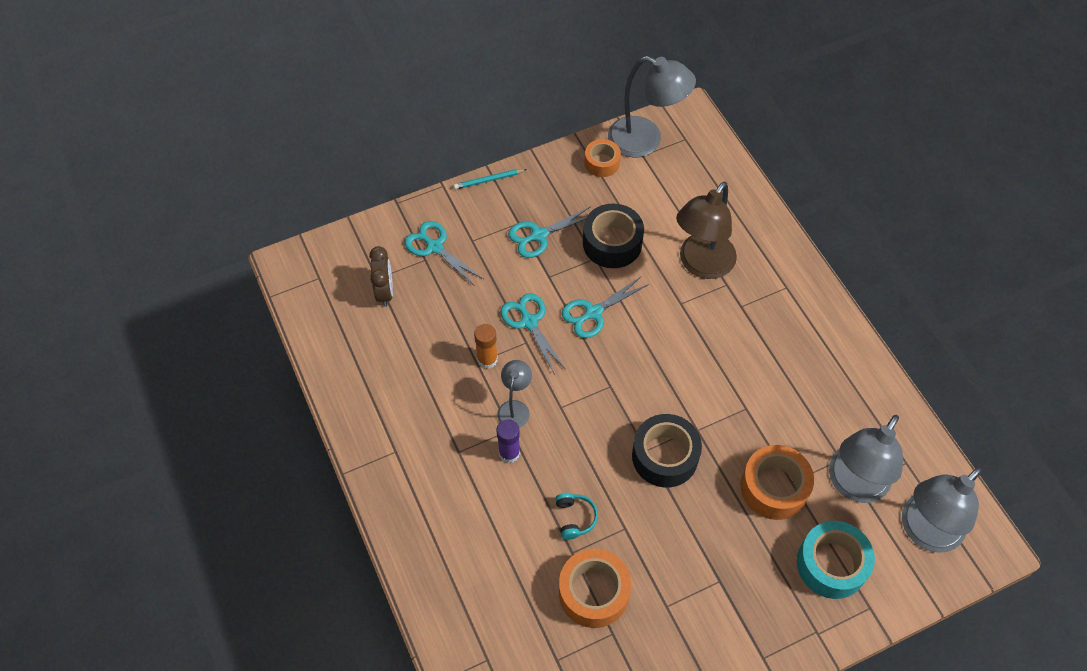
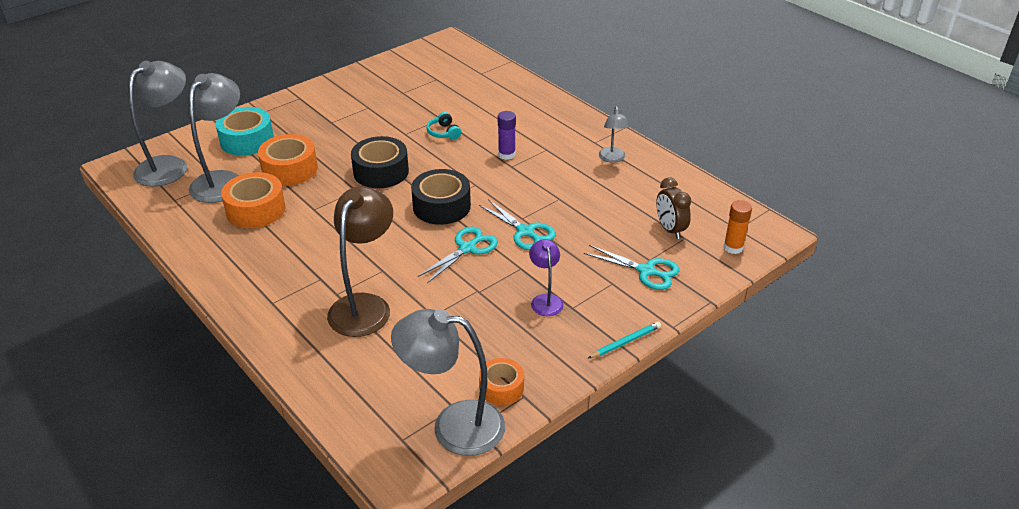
camera: 165 degrees right, 20 degrees down
orange glue stick [474,324,498,369] -> orange glue stick moved to [723,200,752,254]
grey lamp [497,360,532,428] -> grey lamp moved to [599,106,630,163]
turquoise scissors [508,207,590,258] -> purple lamp [529,239,564,316]
orange tape [559,549,631,628] -> orange tape moved to [221,172,286,228]
black tape [583,204,644,268] -> black tape moved to [411,169,471,225]

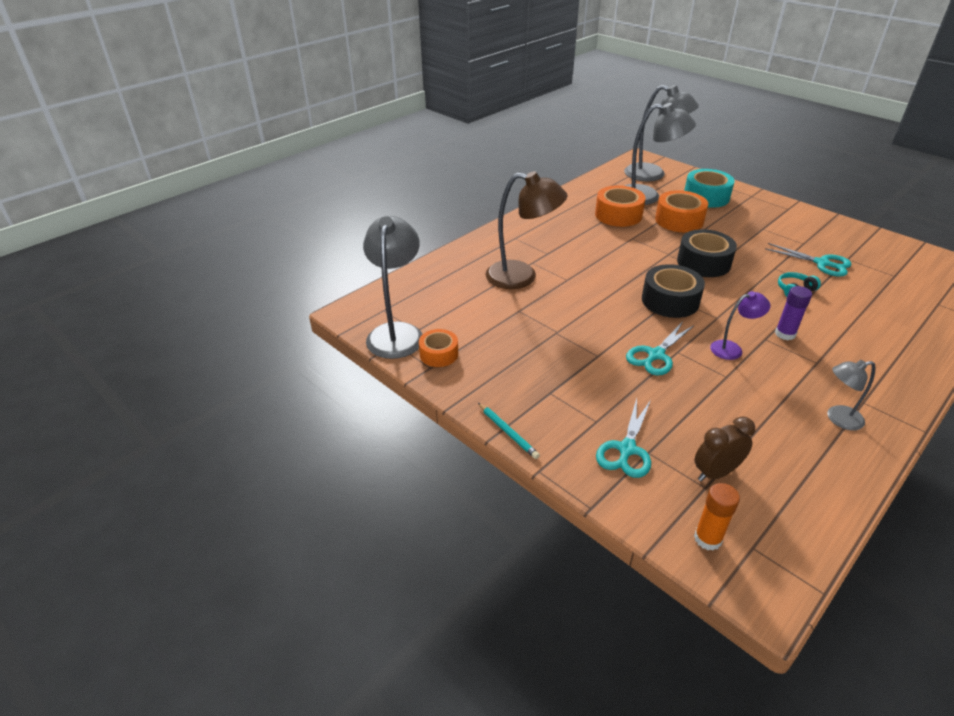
camera: 85 degrees right, 0 degrees up
turquoise scissors [418,227,498,283] -> turquoise scissors moved to [765,243,852,277]
purple lamp [529,239,564,316] -> purple lamp moved to [710,291,770,360]

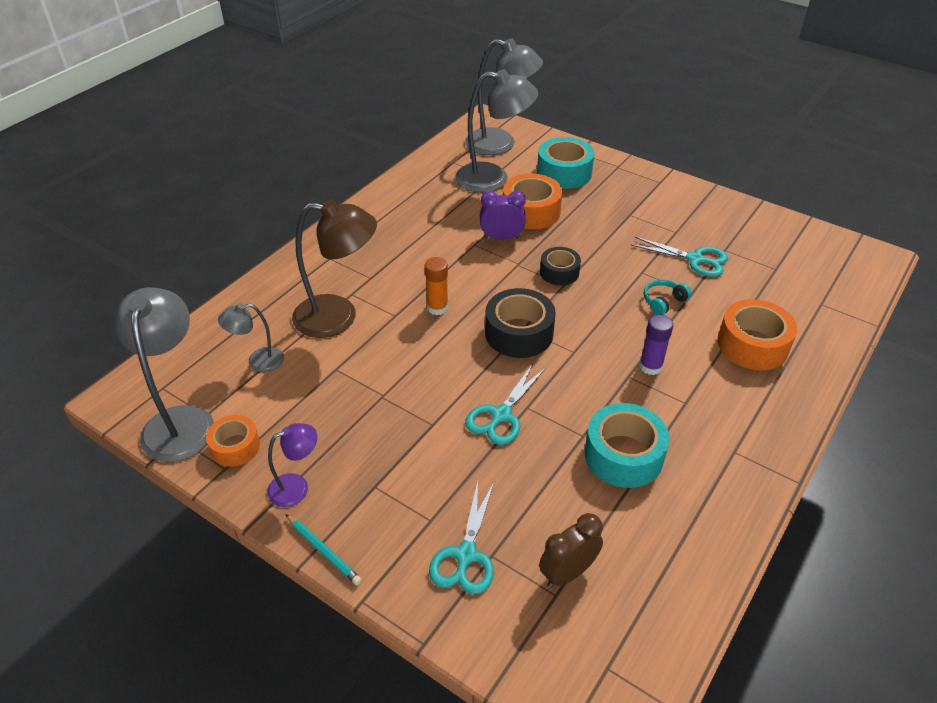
camera: 10 degrees left, 5 degrees up
orange tape [595,185,646,227] -> orange tape moved to [717,299,797,370]
black tape [677,229,737,277] -> black tape [540,247,581,286], size x0.62
orange glue stick [694,483,740,551] -> orange glue stick moved to [425,257,448,315]
purple lamp [710,291,770,360] -> purple lamp moved to [267,423,317,507]
grey lamp [827,360,876,430] -> grey lamp moved to [218,303,284,372]
none -> purple clock [480,191,526,240]
none -> turquoise tape [584,403,670,488]

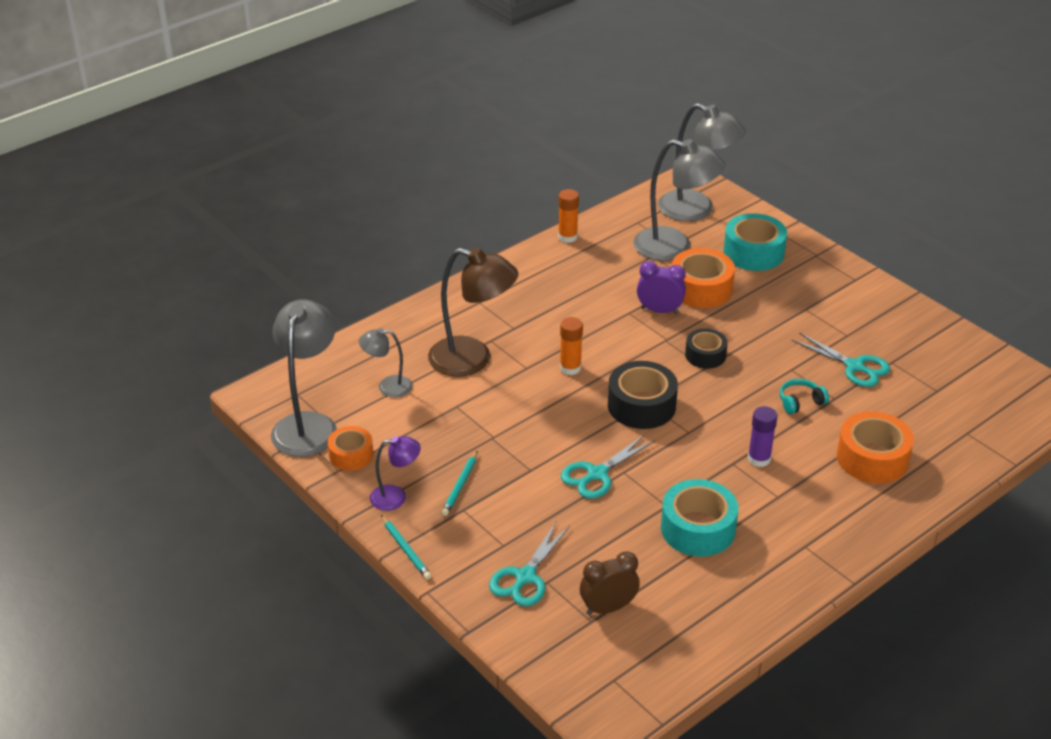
camera: 15 degrees right, 5 degrees down
none -> turquoise pencil [441,451,477,516]
none -> orange glue stick [558,189,579,243]

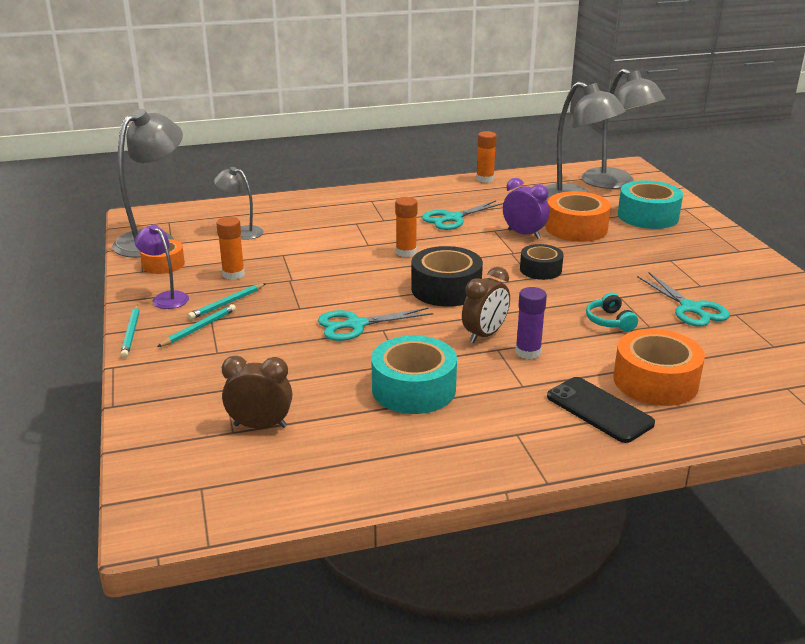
camera: 25 degrees right, 10 degrees down
purple lamp [370,436,421,511] -> purple lamp turned 150 degrees counterclockwise [135,224,189,309]
brown lamp [428,248,518,377] -> none
turquoise scissors [489,522,570,607] -> turquoise scissors moved to [422,200,503,230]
turquoise headphones [780,379,829,414] -> turquoise headphones turned 105 degrees counterclockwise [586,293,638,332]
none -> turquoise pencil [157,304,236,347]
none -> orange glue stick [216,217,245,280]
none -> brown clock [462,267,510,343]
none -> black phone [547,377,655,443]

